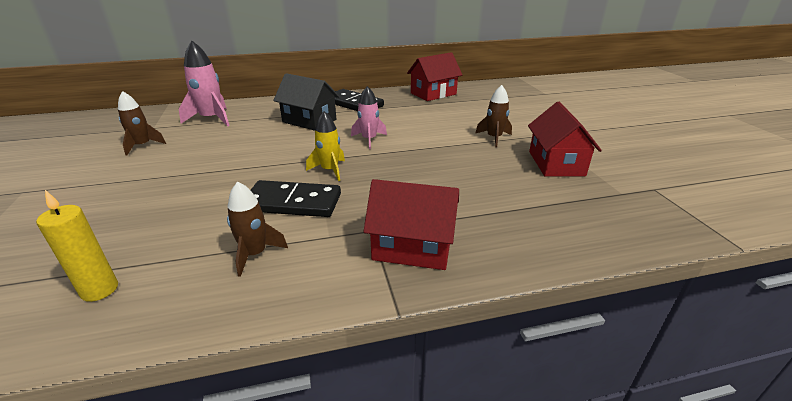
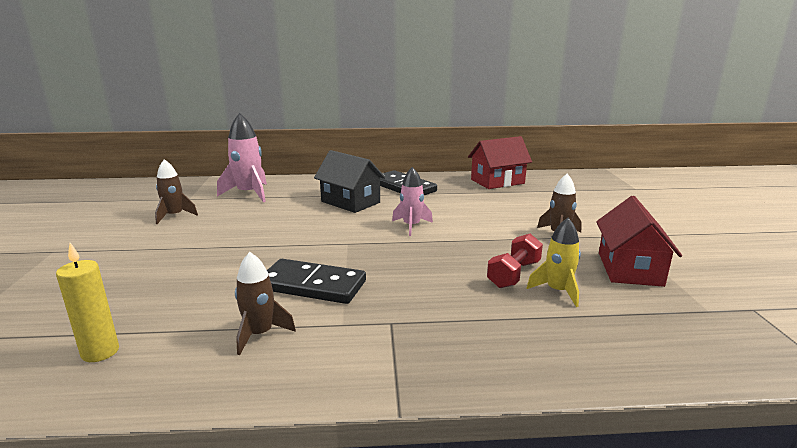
camera: 10 degrees right, 10 degrees down
yellow rocket [306,111,345,181] -> yellow rocket moved to [527,218,581,307]
red house [363,179,459,270] -> none
none -> red dumbbell [487,234,543,288]

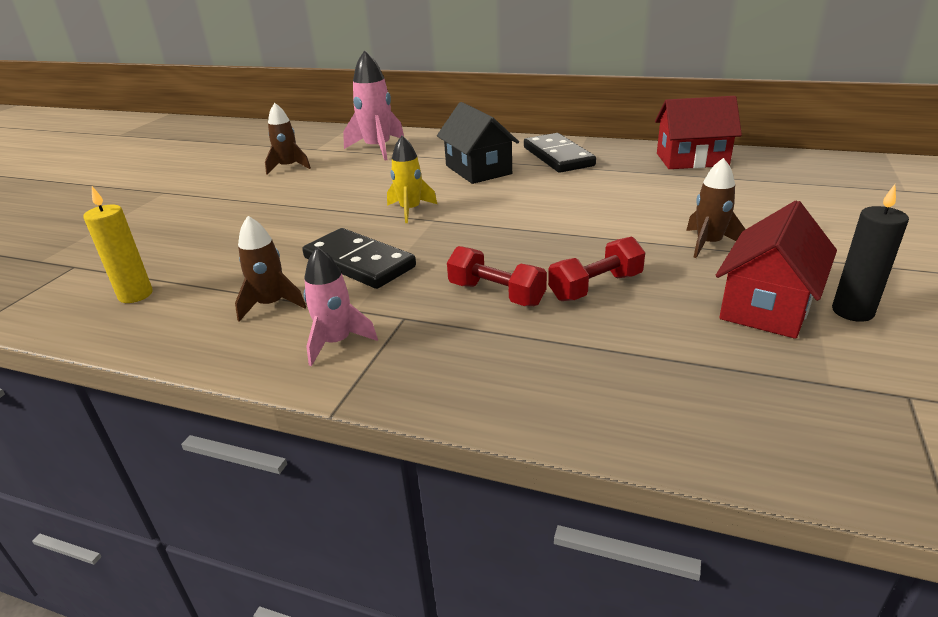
camera: 25 degrees right, 10 degrees up
pink rocket [392,167,433,236] -> pink rocket moved to [303,247,378,366]
yellow rocket [527,218,581,307] -> yellow rocket moved to [387,136,437,223]
none -> red dumbbell [447,246,547,306]
none -> black candle [832,184,909,322]

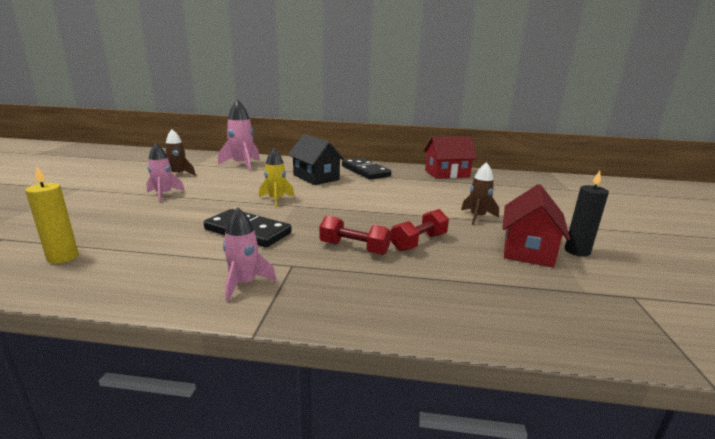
camera: 15 degrees left, 10 degrees down
brown rocket [235,216,306,322] -> none
none -> pink rocket [147,143,185,202]

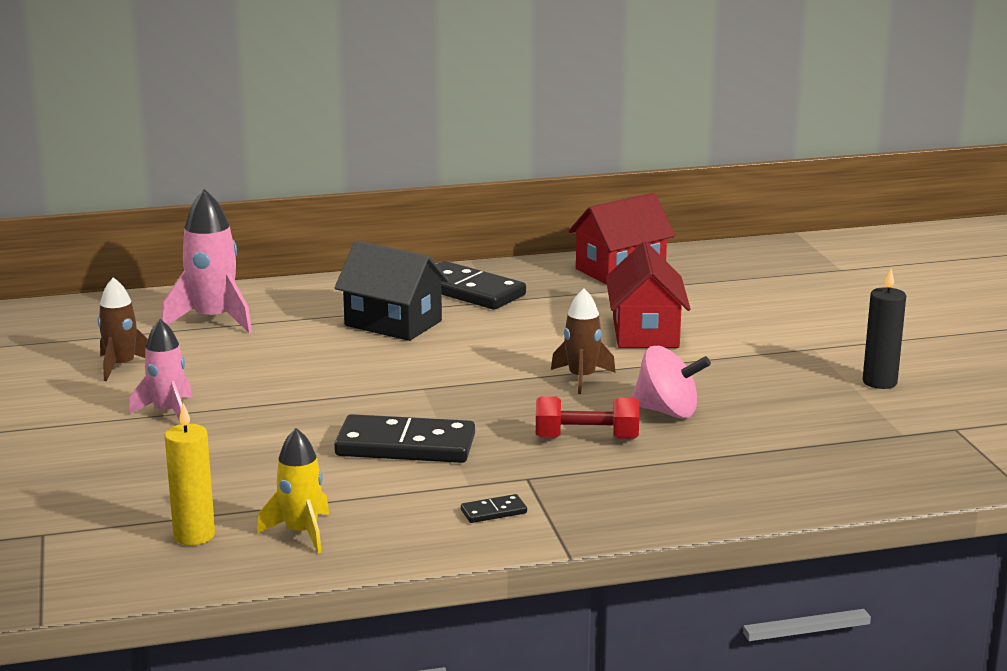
camera: 20 degrees left, 0 degrees up
pink rocket [223,207,277,301] -> black domino [461,494,527,523]
yellow rocket [259,148,295,208] -> yellow rocket moved to [257,428,329,553]
red dumbbell [390,209,449,251] -> pink spinning top [631,346,711,419]
brown rocket [461,162,499,225] -> brown rocket moved to [551,288,616,394]
red house [502,184,570,268] -> red house moved to [606,242,691,348]

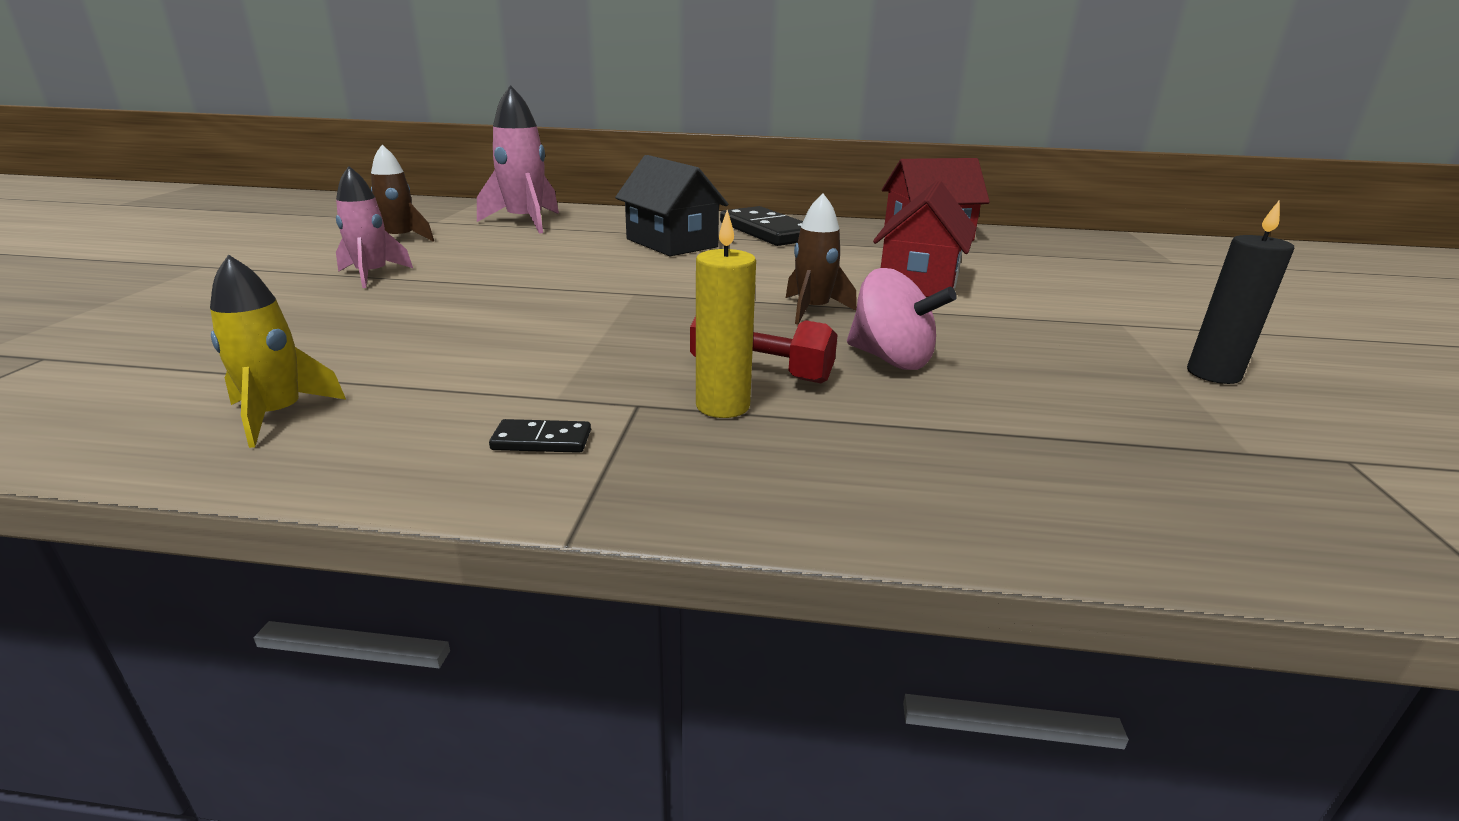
camera: 20 degrees right, 5 degrees up
yellow candle [165,403,215,545] -> yellow candle moved to [696,210,756,418]
black domino [334,414,475,463] -> none

